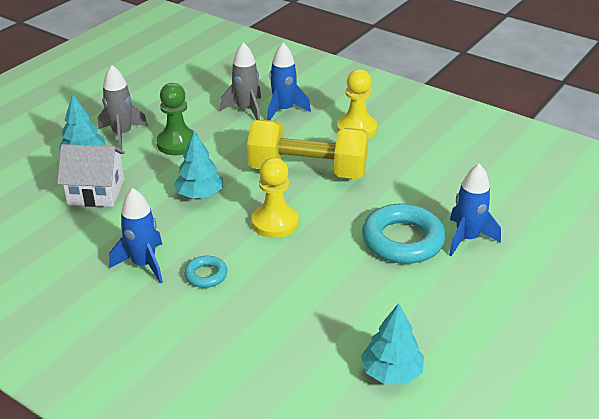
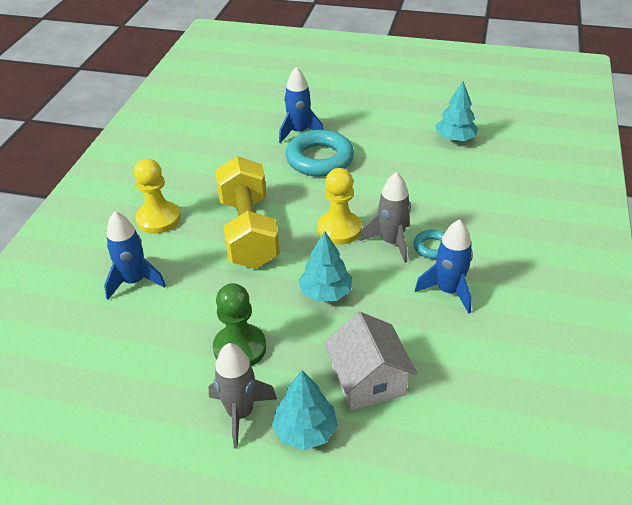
camera: 110 degrees left, 5 degrees up
grey rocket [220,42,261,120] -> grey rocket moved to [360,172,411,263]

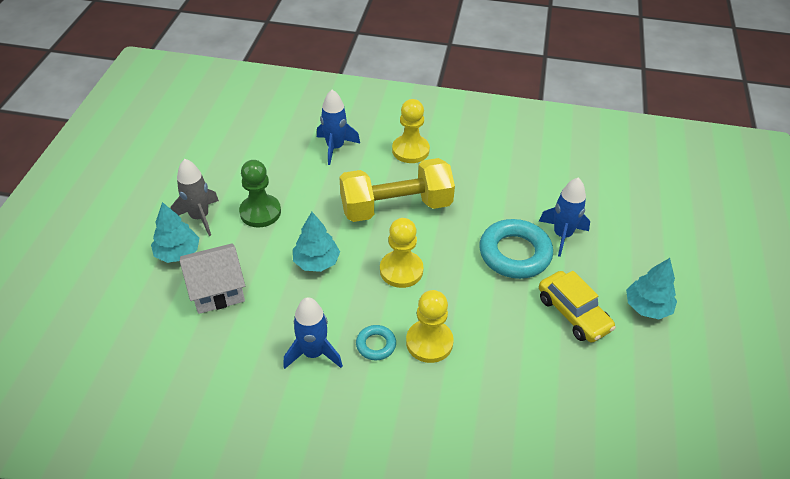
camera: 85 degrees right, 5 degrees up
grey rocket [360,172,411,263] -> none
turquoise tree [435,81,478,142] -> turquoise tree moved to [626,258,677,319]
none -> yellow pawn [406,290,454,363]
none -> yellow car [539,271,616,342]

